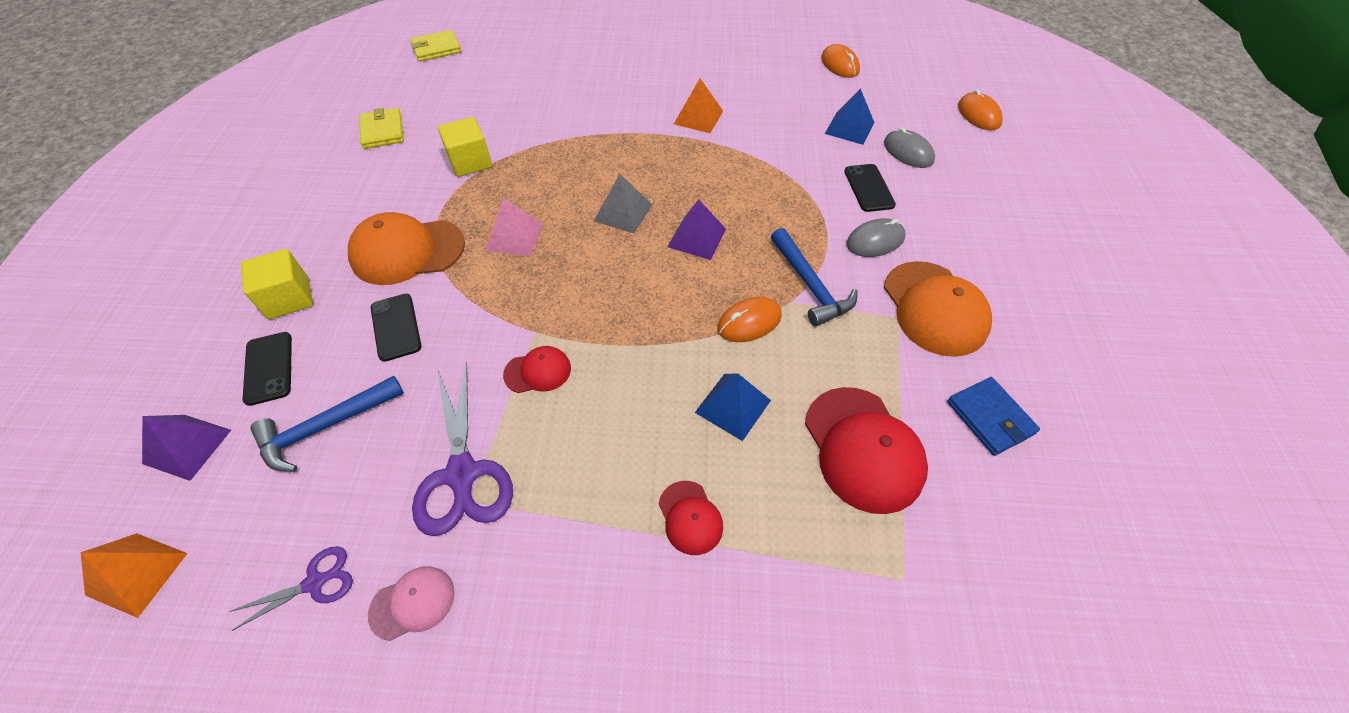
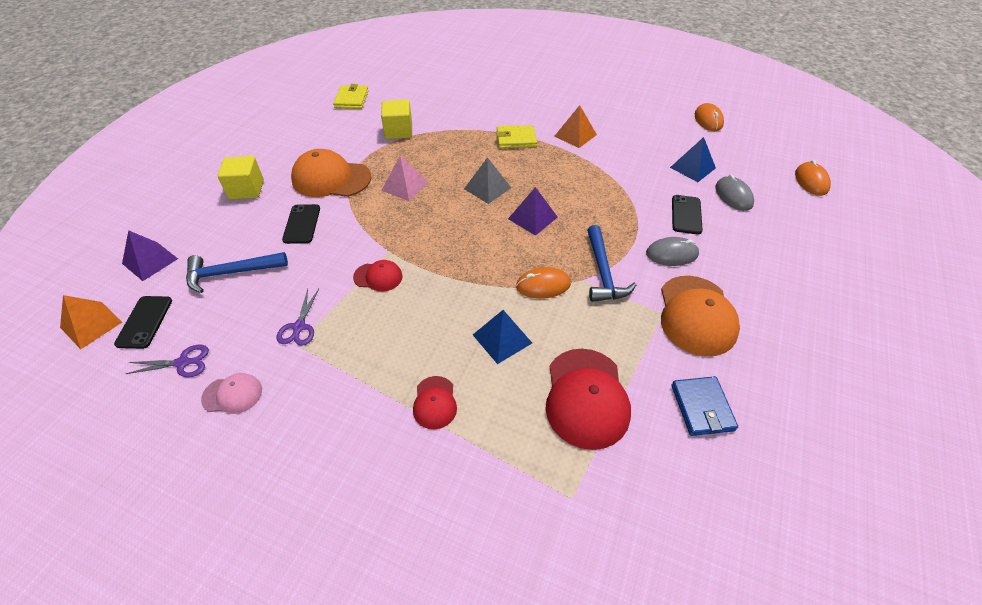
camera: 20 degrees right, 5 degrees down
black phone [242,332,292,406] -> black phone moved to [114,296,172,349]
yellow wallet [410,30,461,62] -> yellow wallet moved to [496,125,537,149]
purple scissors [412,362,513,536] -> purple scissors [276,289,319,346], size x0.54

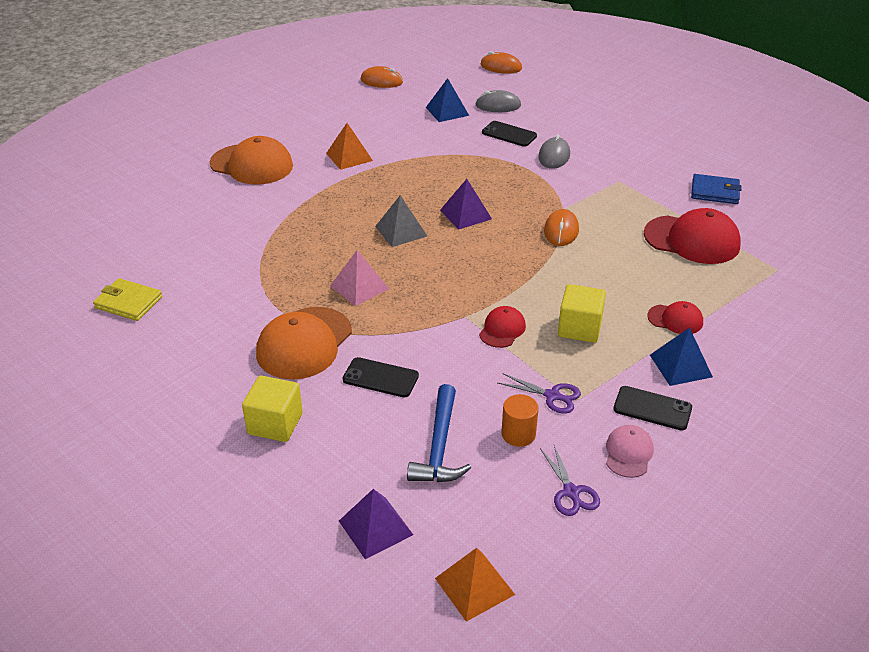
camera: 70 degrees left, 10 degrees down
black phone [114,296,172,349] -> black phone moved to [613,386,692,430]
purple scissors [126,345,209,377] -> purple scissors turned 150 degrees clockwise [540,445,600,516]
yellow cube [381,100,412,139] -> yellow cube moved to [558,284,606,343]
blue pyramid [473,310,532,364] -> blue pyramid moved to [650,327,713,386]
yellow wallet [496,125,537,149] -> none
blue hammer [587,225,636,302] -> none
orange cap [661,276,740,357] -> orange cap moved to [210,136,293,185]
none -> orange cylinder [501,394,539,447]

